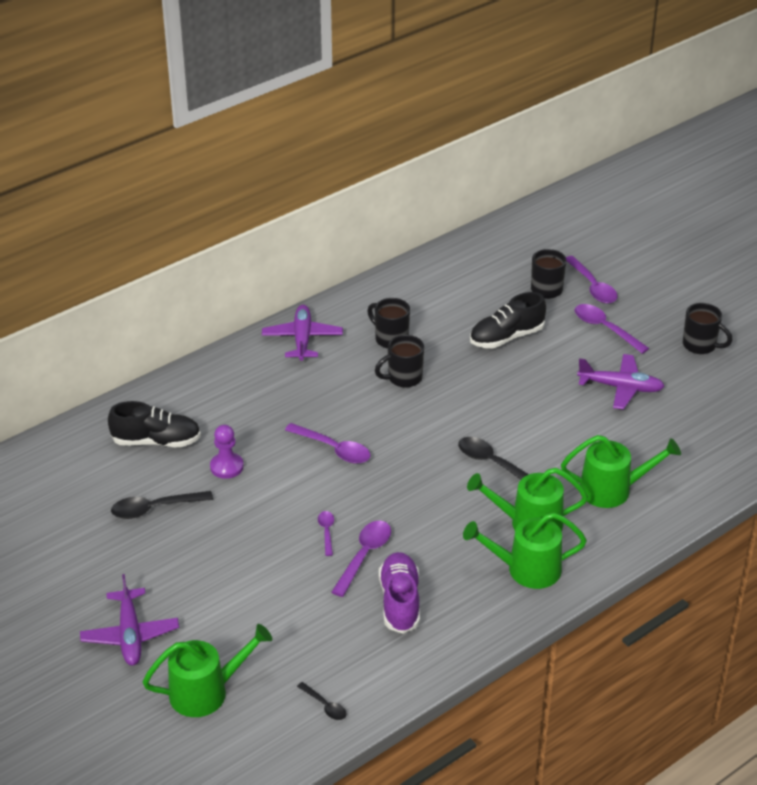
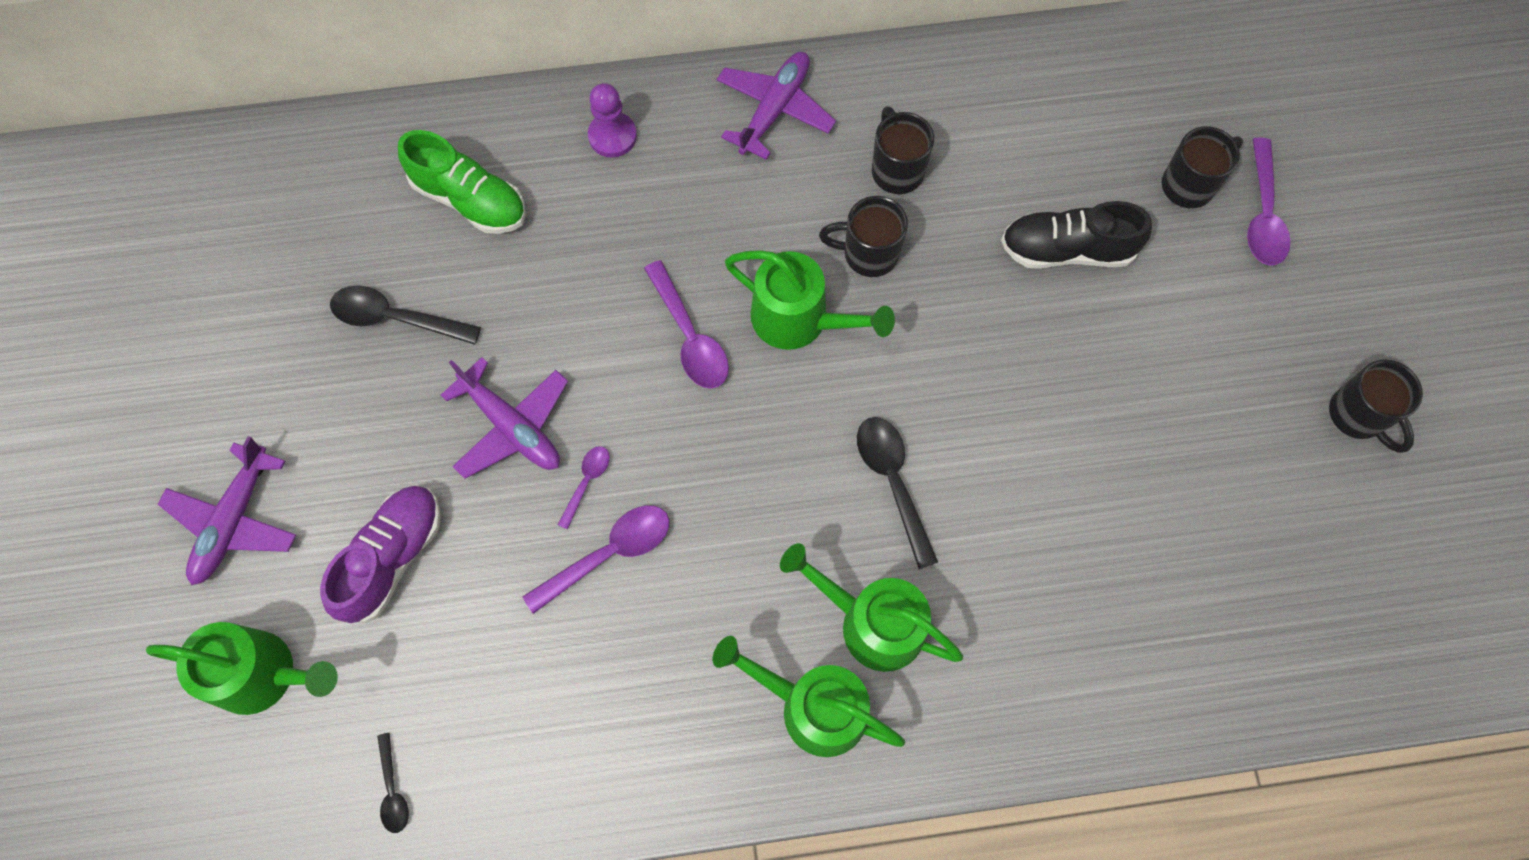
camera: 30 degrees right, 30 degrees up
black shoe [108,401,201,447] -> green shoe [398,130,526,234]
purple pawn [210,425,244,479] -> purple pawn moved to [588,83,637,158]
purple shoe [379,552,420,634] -> purple shoe moved to [320,486,441,623]
green watering can [561,435,681,508] -> green watering can moved to [725,250,895,350]
purple spoon [575,304,649,354] -> none
purple plane [577,354,665,410] -> purple plane moved to [441,357,568,479]

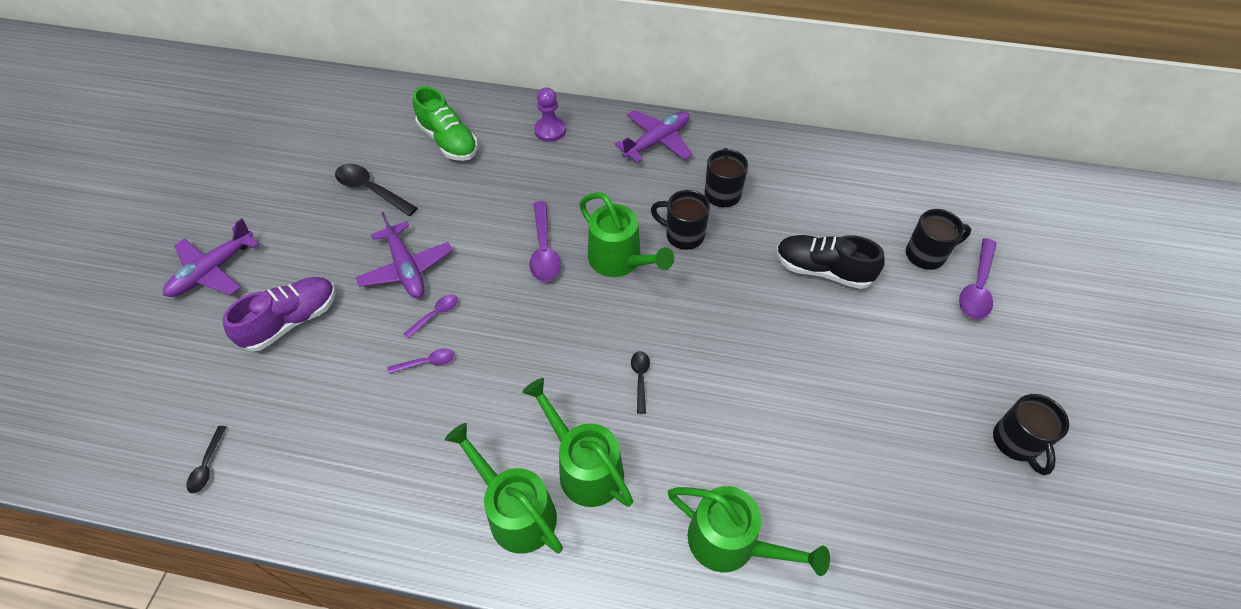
camera: 20 degrees right, 15 degrees down
green watering can [146,622,338,715] -> green watering can moved to [668,486,830,576]
purple spoon [522,505,669,614] -> purple spoon [387,349,454,374], size x0.56
black spoon [857,417,938,569] -> black spoon [631,351,650,414], size x0.56

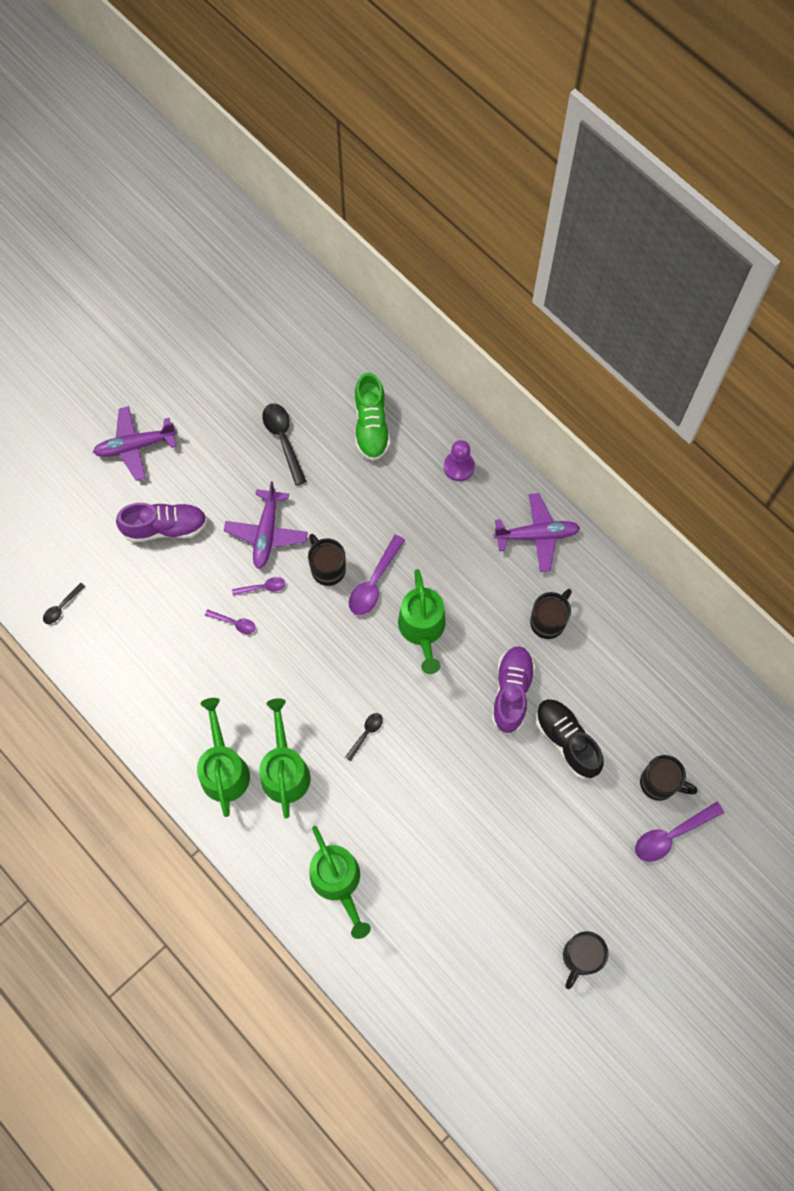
camera: 35 degrees right, 15 degrees up
black mug [651,190,710,250] -> black mug moved to [308,534,346,586]
none -> purple shoe [492,646,535,734]

